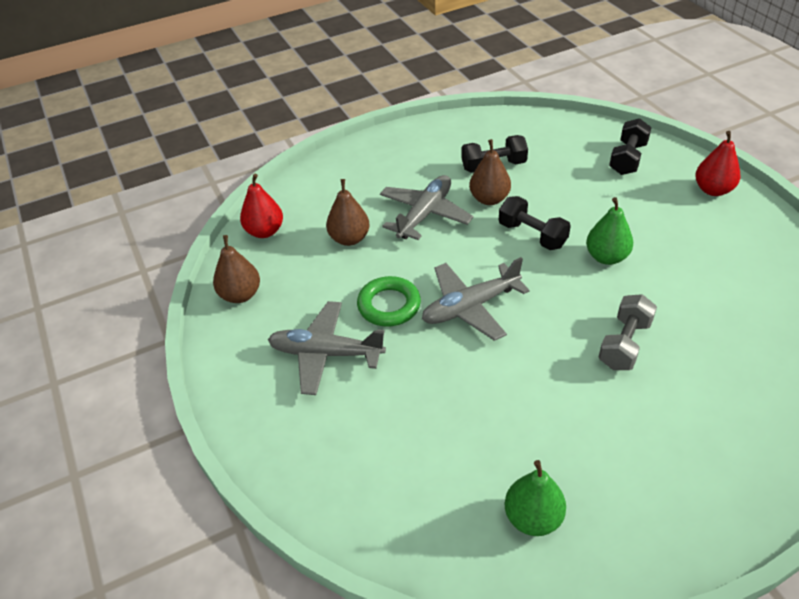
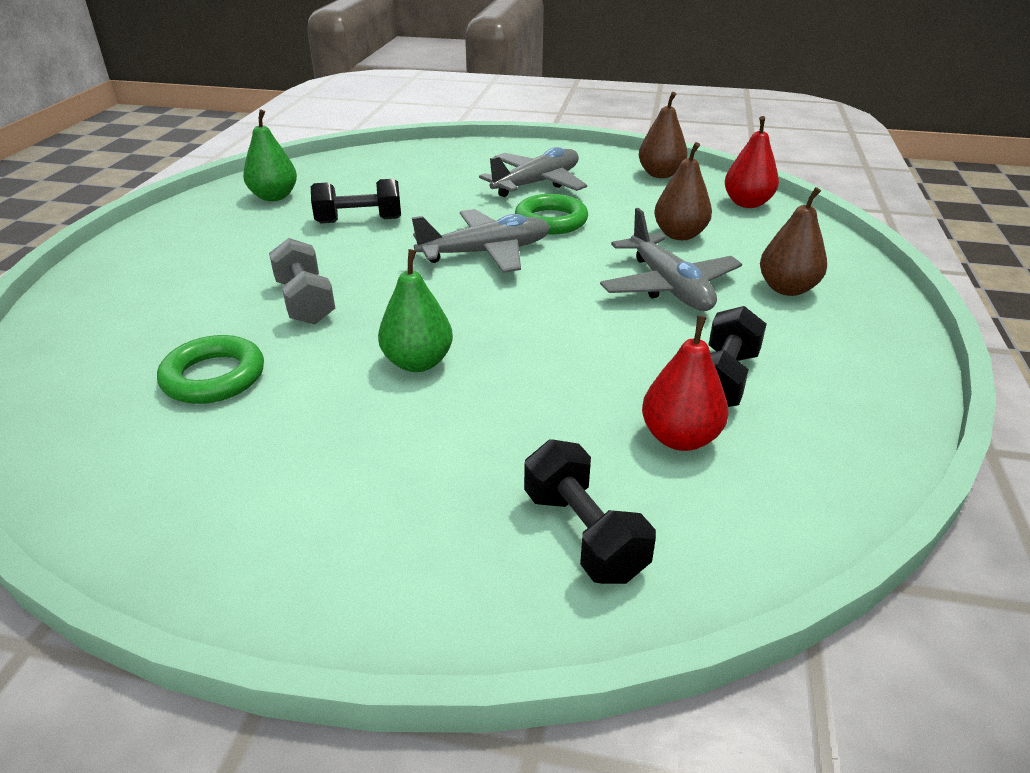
camera: 125 degrees right, 10 degrees down
grey plane [422,257,530,341] -> grey plane turned 60 degrees clockwise [412,209,550,273]
brown pear [469,139,511,205] -> brown pear moved to [760,187,827,296]
black dumbbell [499,196,571,250] -> black dumbbell moved to [311,179,401,223]
red pear [695,131,740,196] -> red pear moved to [642,316,728,451]
none -> green ring [157,335,264,404]

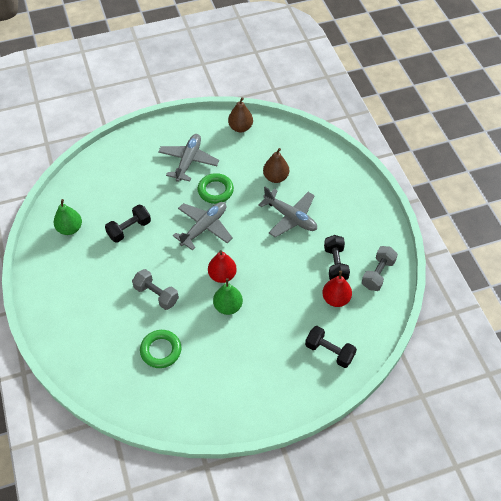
camera: 30 degrees left, 20 degrees up
red pear [725,116,779,208] -> red pear moved to [208,250,237,283]
brown pear [760,187,827,296] -> none
none -> grey dumbbell [362,246,398,291]

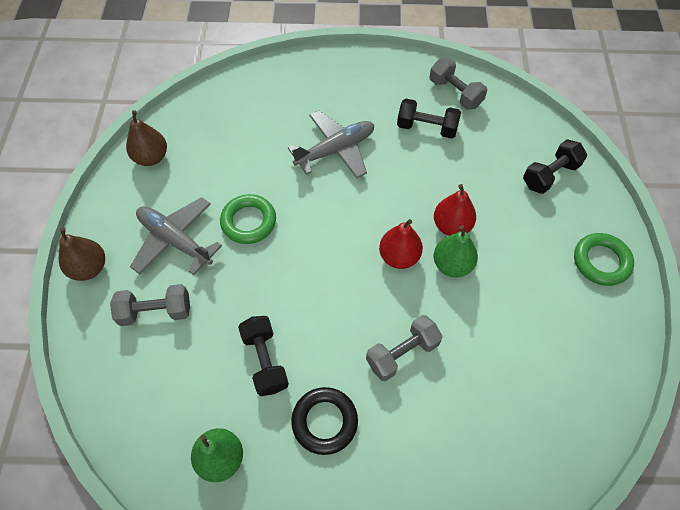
camera: 70 degrees left, 5 degrees up
green ring [140,330,181,368] -> green ring moved to [574,233,634,286]
grey plane [173,202,233,251] -> none
brown pear [263,148,289,183] -> brown pear moved to [59,227,105,281]
red pear [322,271,352,307] -> red pear moved to [434,184,476,236]
none -> grey dumbbell [110,284,190,326]
none -> black ring [291,387,358,455]

